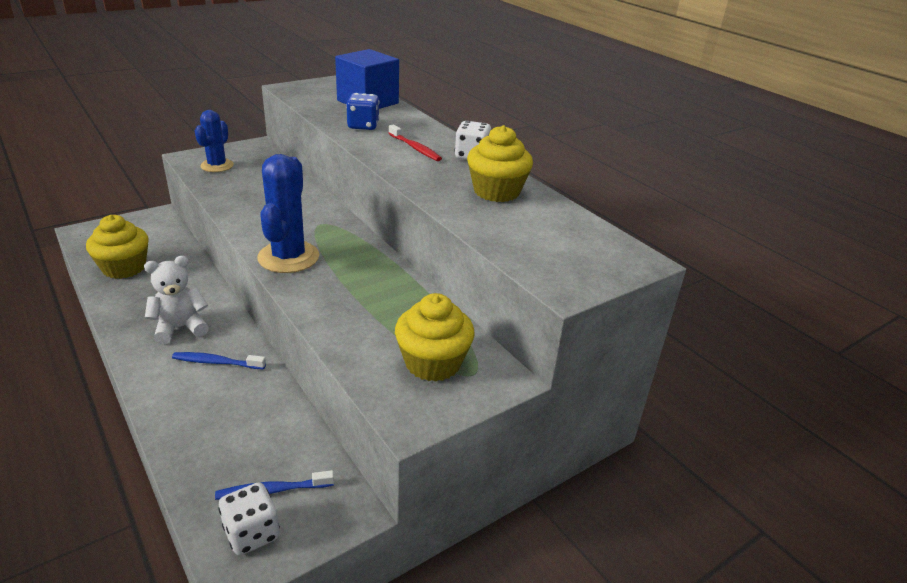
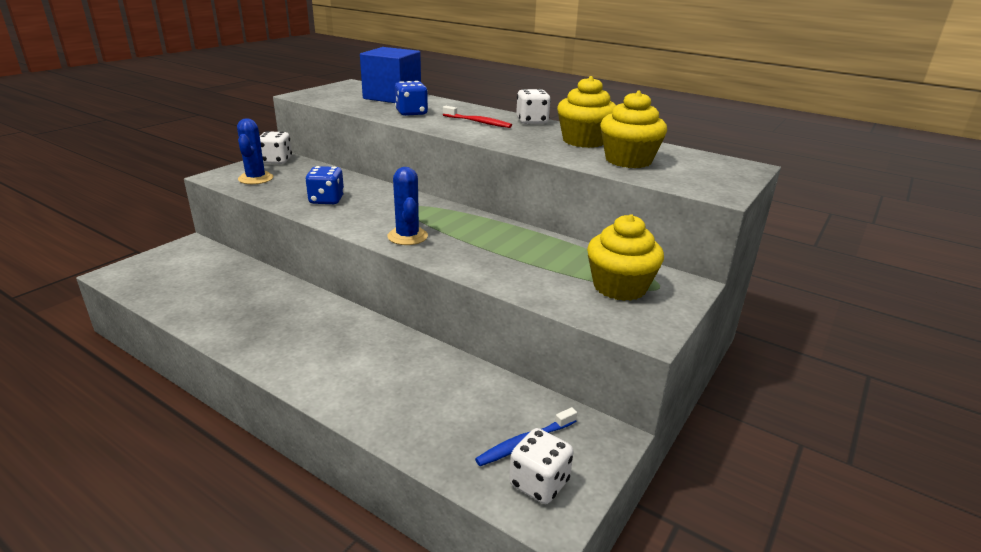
camera: 20 degrees left, 5 degrees down
yellow cupcake [86,215,149,279] -> yellow cupcake moved to [600,91,667,168]
white teddy bear [144,256,209,344] -> none
blue toothbrush [172,352,266,369] -> none
blue cactus [257,154,319,273] -> blue cactus [387,167,428,245], size x0.65
none -> white dice [260,131,292,164]
none -> blue dice [305,166,344,204]

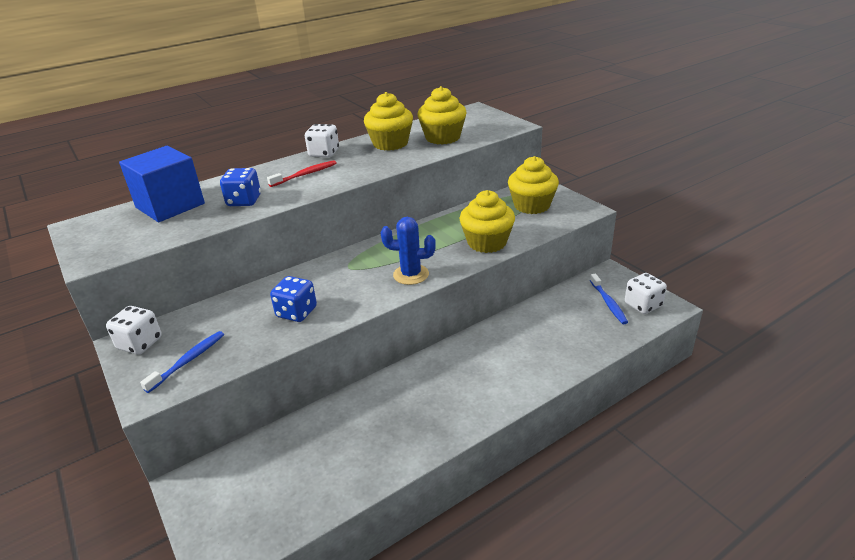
camera: 65 degrees left, 5 degrees up
blue cactus [237,118,273,184] -> blue toothbrush [140,331,224,393]
none -> yellow cupcake [459,190,515,253]

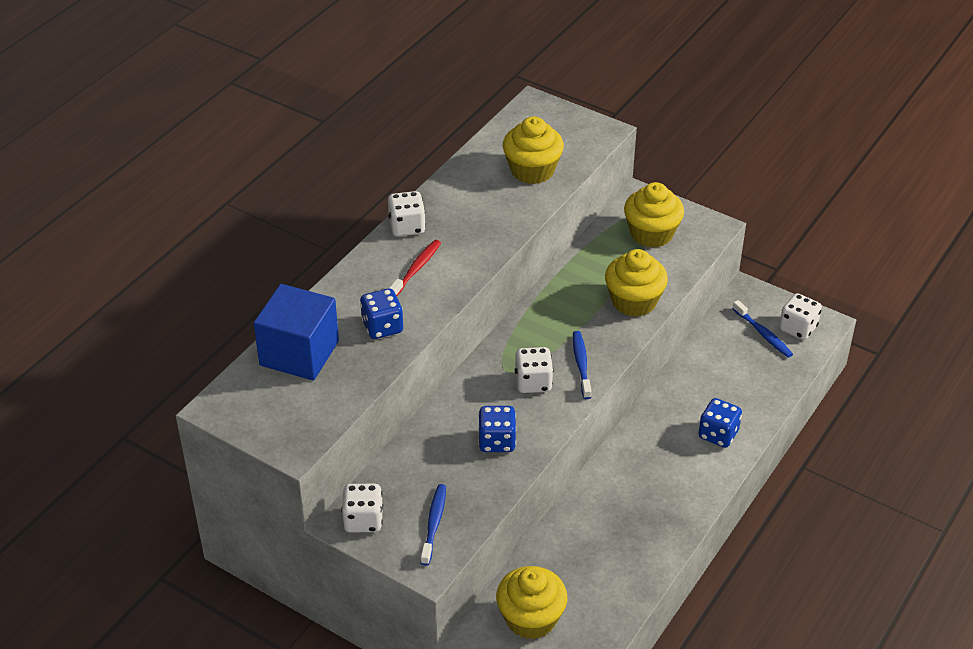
camera: 25 degrees left, 10 degrees up
yellow cupcake [364,92,413,151] -> yellow cupcake moved to [496,566,567,640]
blue cactus [381,217,436,285] -> blue toothbrush [573,331,591,399]
none -> white dice [515,347,553,393]
none -> blue dice [698,398,742,448]

